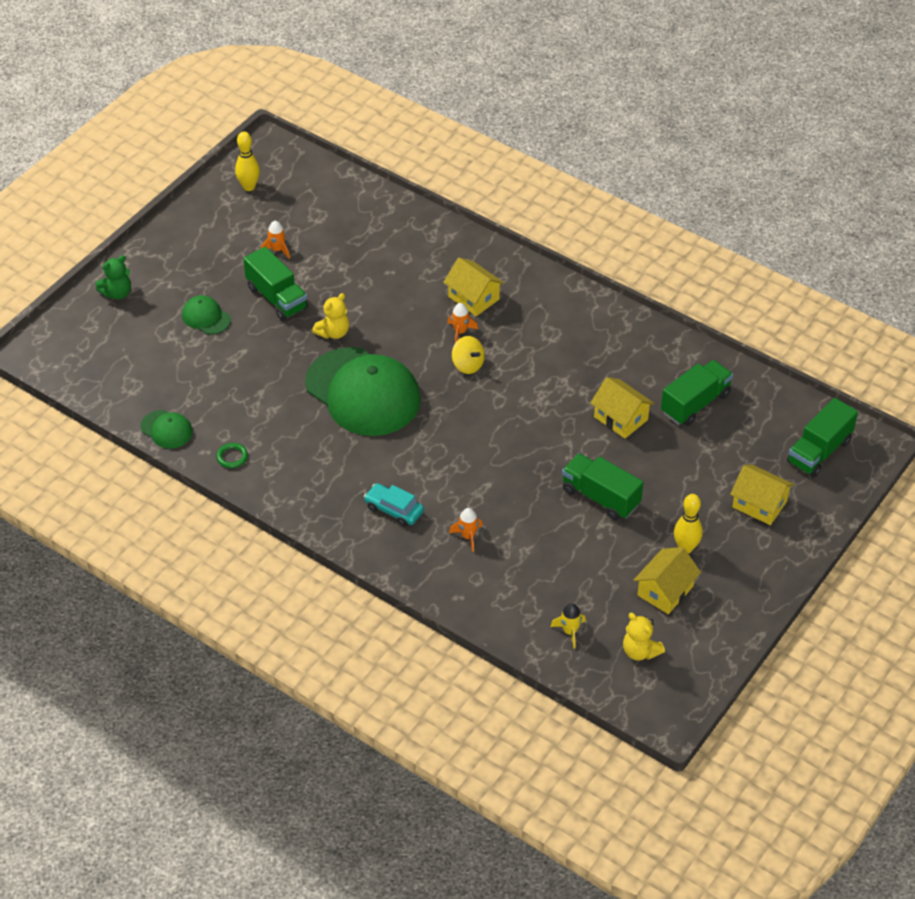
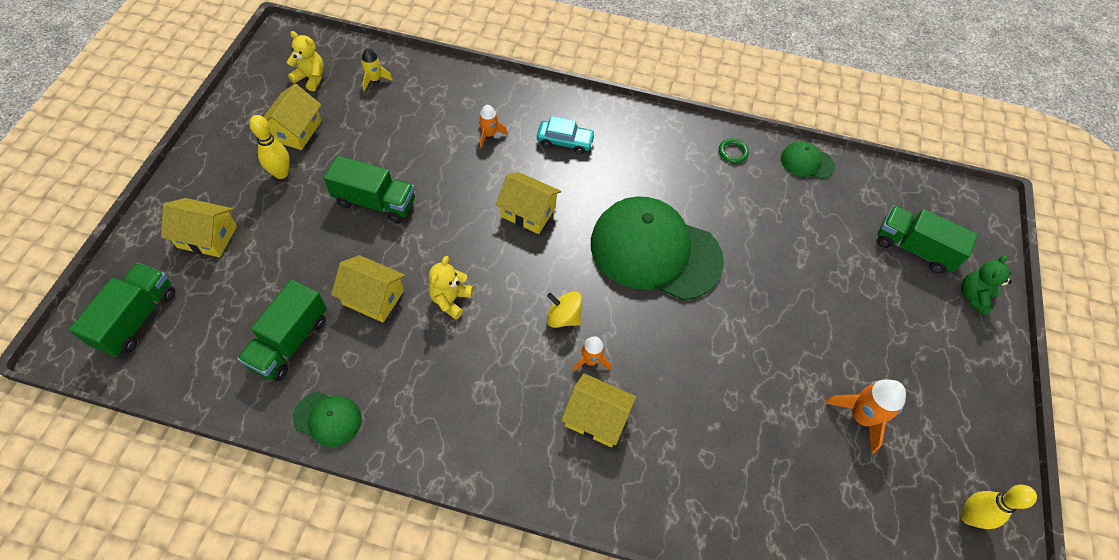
camera: 155 degrees right, 10 degrees up
green cap [182,295,231,335] -> green cap moved to [293,392,362,447]
green truck [243,247,308,321] -> green truck moved to [877,205,978,274]
orange rocket [261,221,290,259] -> orange rocket [825,379,906,454], size x1.64
yellow teddy bear [312,293,349,339] -> yellow teddy bear moved to [429,256,473,320]
none -> yellow house [495,172,561,234]

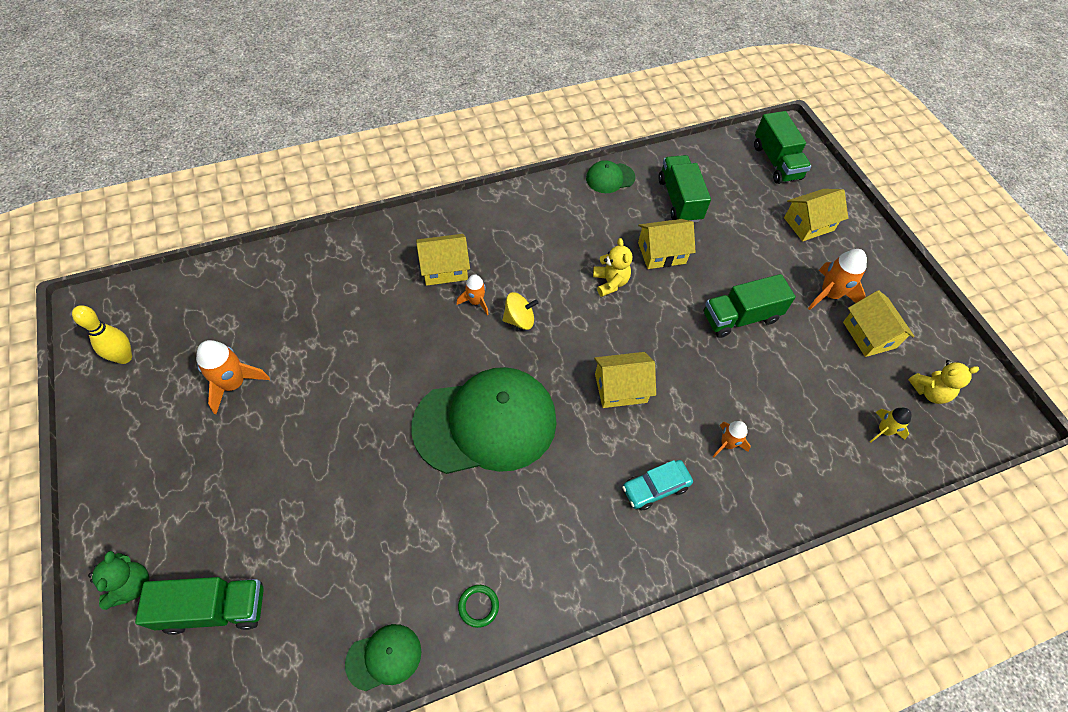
camera: 145 degrees right, 0 degrees up
yellow bowling pin [249,115,290,179] -> orange rocket [808,249,867,310]

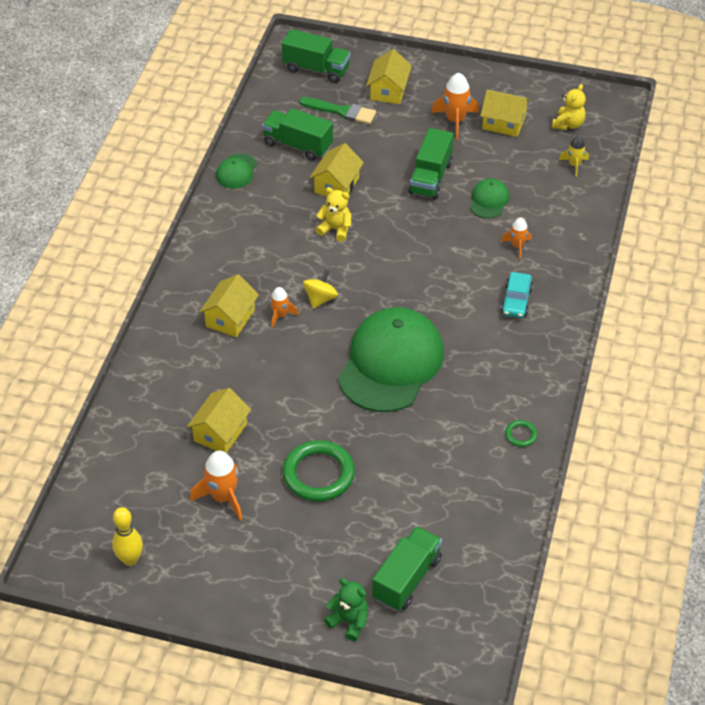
camera: 50 degrees left, 10 degrees down
green cap [345,624,421,691] -> green cap moved to [470,178,509,219]
yellow house [594,352,656,408] -> yellow house moved to [187,388,251,453]
none -> green ring [282,440,355,502]
none -> green brush [299,97,376,124]

